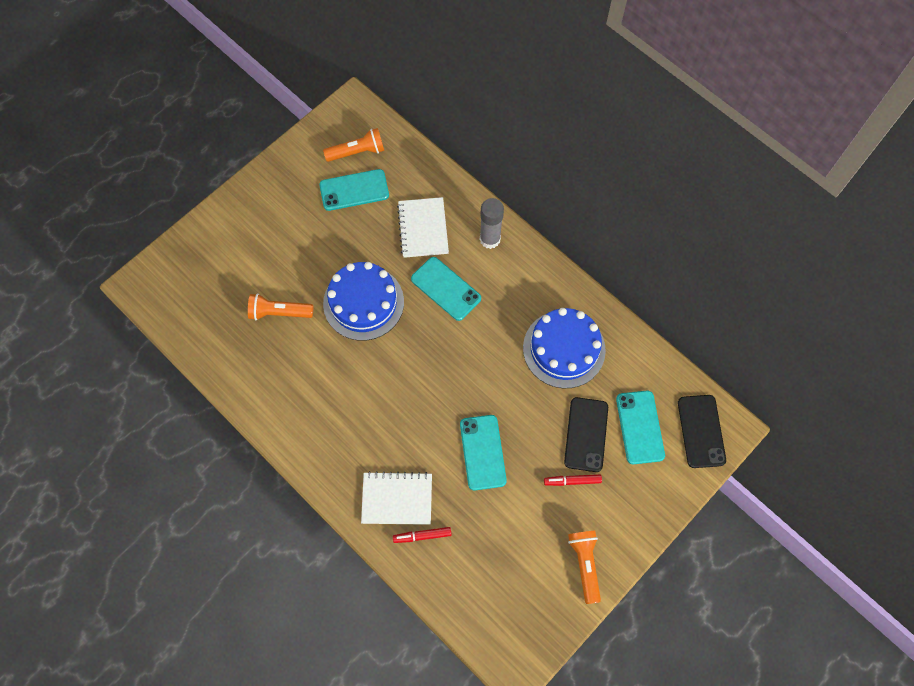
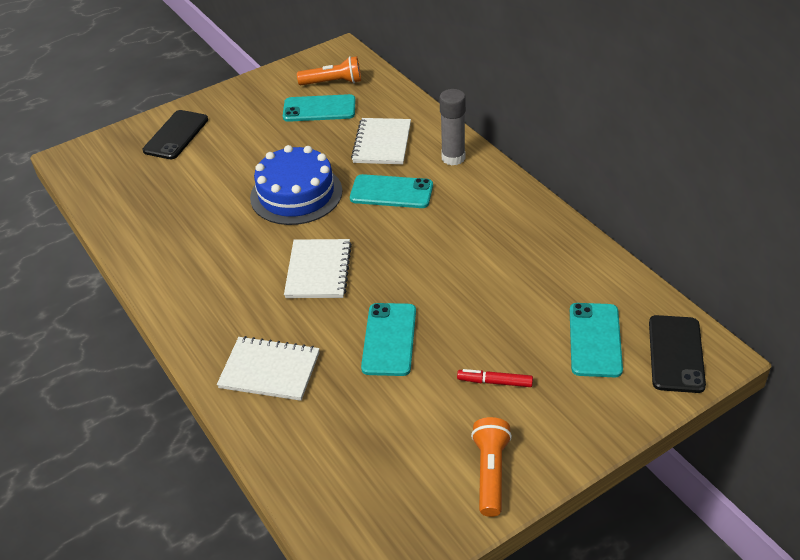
camera: 15 degrees right, 25 degrees down
orange flashlight [248,293,313,320] -> none
red marker [393,527,452,543] -> none
turquoise phone [411,257,481,321] -> turquoise phone turned 45 degrees counterclockwise [350,174,433,208]
blue cake [523,308,606,388] -> none
black phone [564,397,608,472] -> black phone moved to [143,110,208,159]
none -> white notebook [284,239,352,298]

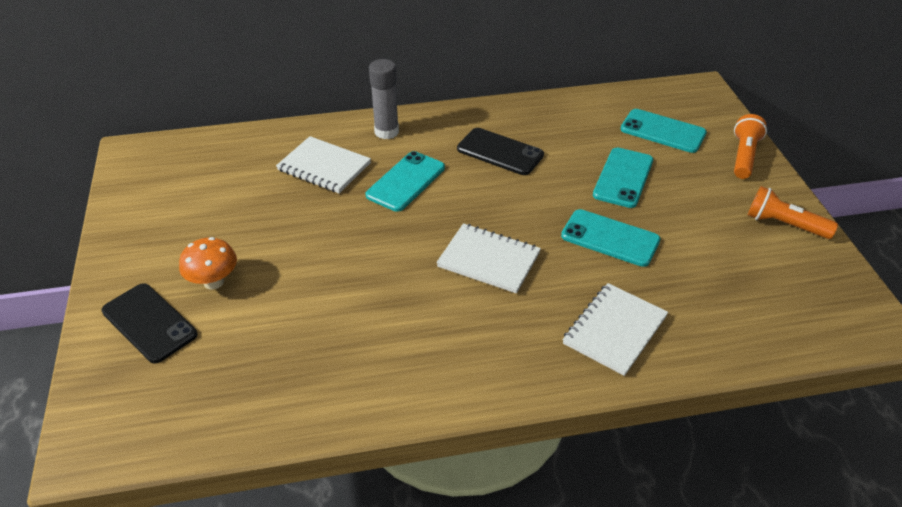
camera: 70 degrees left, 0 degrees up
blue cake [250,145,342,225] -> none
turquoise phone [283,94,356,122] -> turquoise phone moved to [593,148,653,208]
orange flashlight [297,56,361,85] -> orange flashlight moved to [734,114,767,179]
red marker [457,369,533,387] -> none
black phone [649,315,706,393] -> black phone moved to [457,128,544,175]
none -> orange mushroom [179,237,237,290]

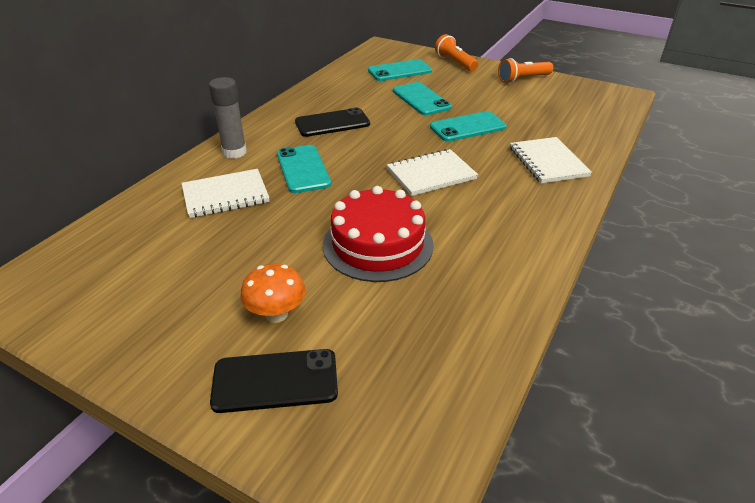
camera: 50 degrees left, 5 degrees down
none -> red cake [323,186,434,282]

